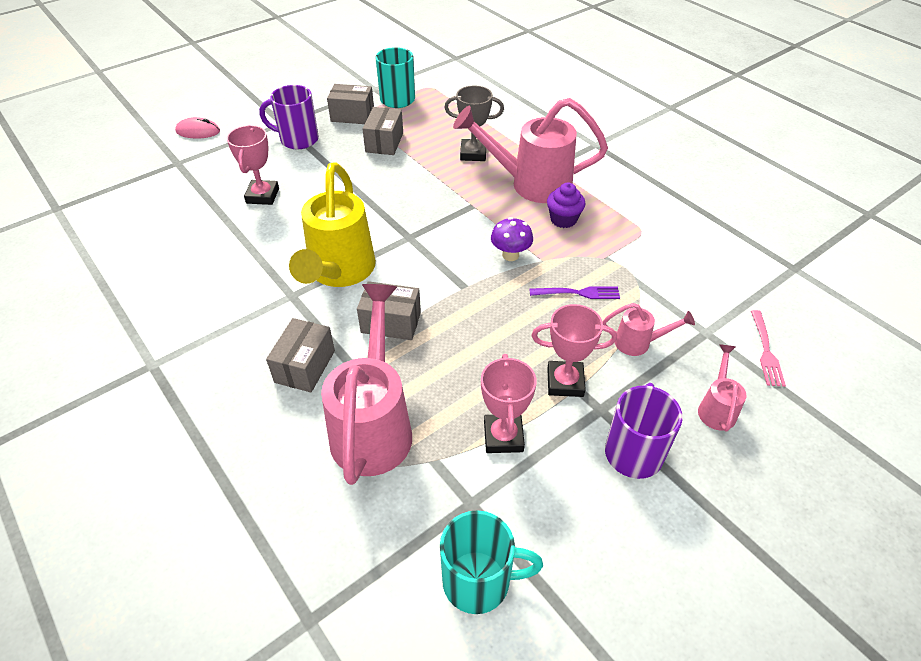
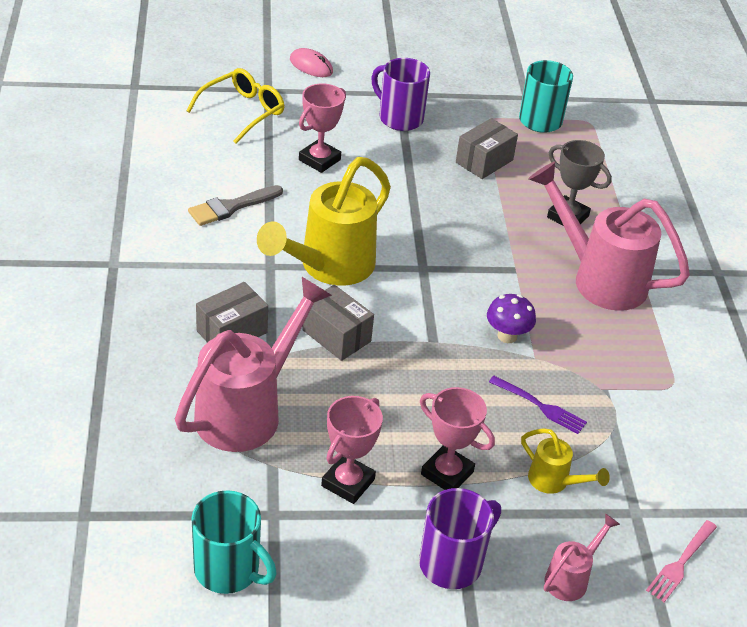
camera: 30 degrees right, 5 degrees down
grey box [327,84,374,124] -> none
purple cupcake [547,183,586,228] -> none
pink watering can [602,303,695,356] -> yellow watering can [521,428,610,494]
none -> yellow glasses [186,68,284,144]
none -> grey brush [188,185,283,226]

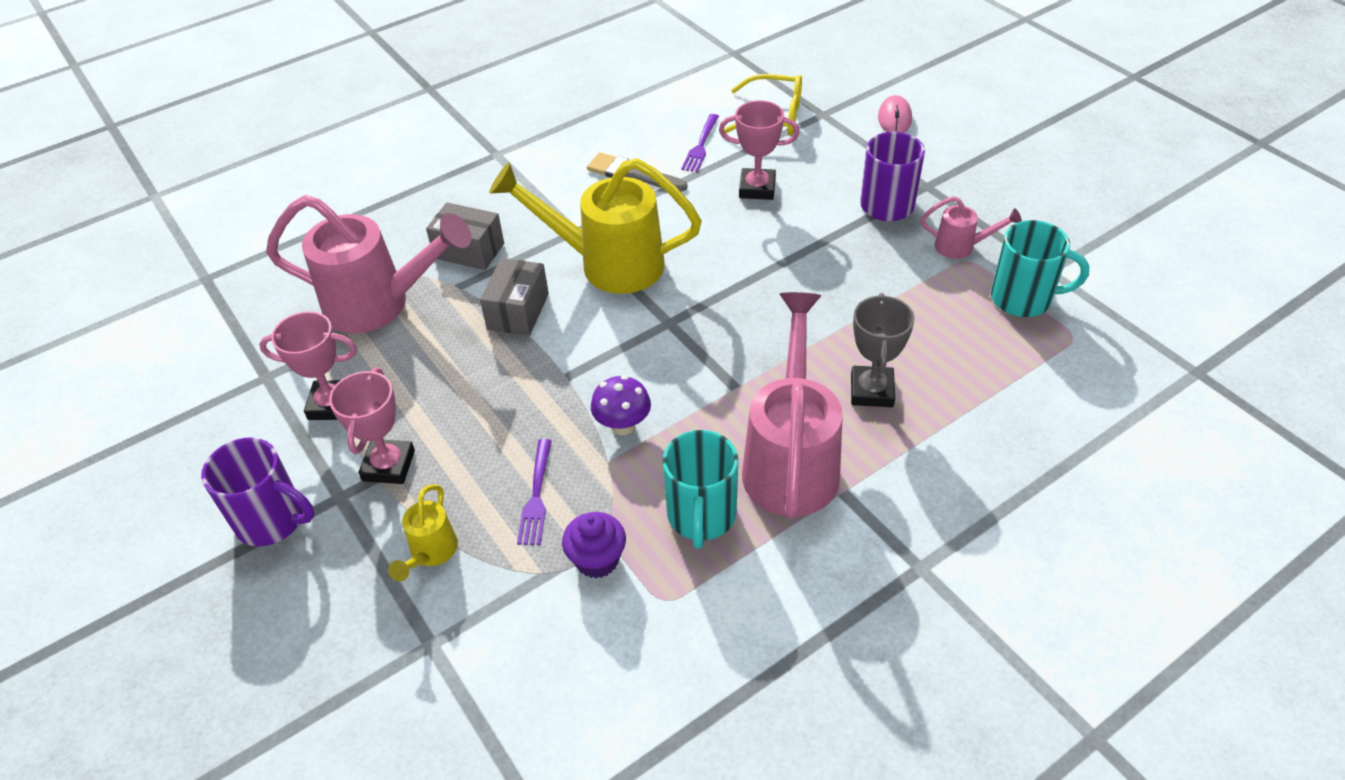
camera: 65 degrees right, 5 degrees up
turquoise mug [191,490,277,594] -> turquoise mug moved to [663,430,738,549]
grey box [456,118,518,179] -> none
pink watering can [544,513,620,601] -> pink watering can moved to [921,196,1022,259]
pink fork [646,520,717,602] -> none
none -> purple cupcake [562,512,626,578]
none -> purple fork [681,114,719,172]

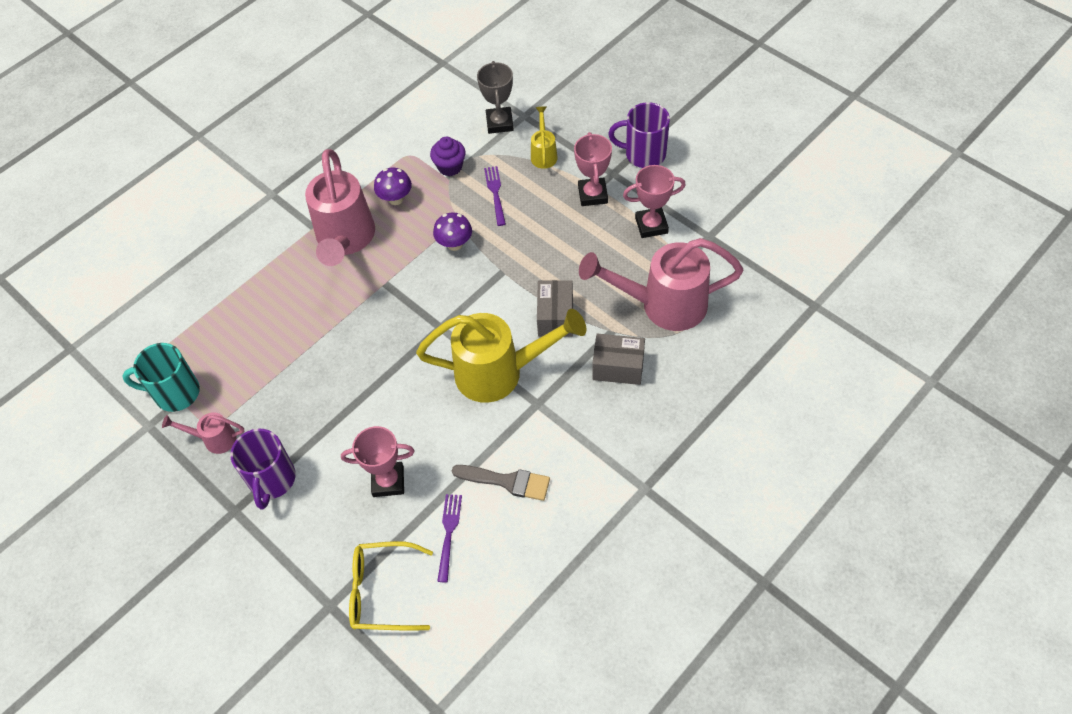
camera: 170 degrees right, 10 degrees up
turquoise mug [663,430,738,549] -> purple mushroom [374,168,412,205]
grey trophy [851,293,915,407] -> grey trophy moved to [477,61,514,134]
pink mouse [878,95,912,133] -> none

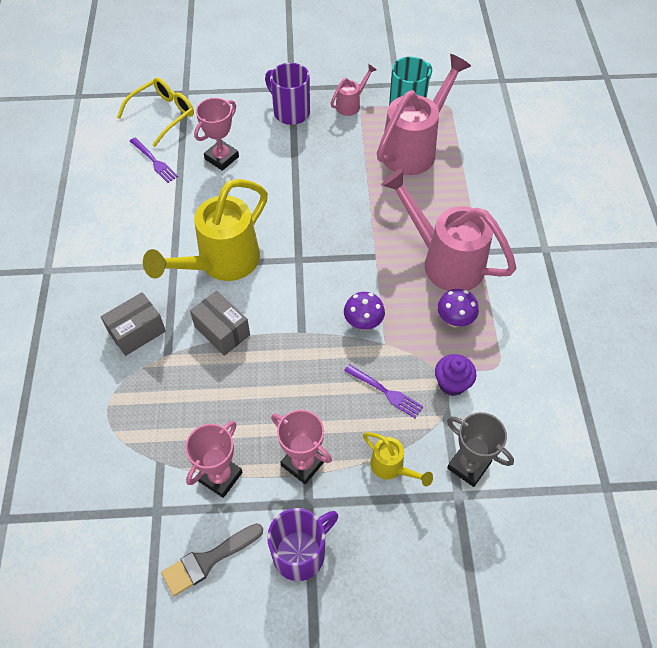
camera: 130 degrees right, 0 degrees up
grey brush [452,465,550,501] -> grey brush moved to [161,523,263,596]
pink watering can [579,238,744,331] -> pink watering can moved to [377,54,471,175]

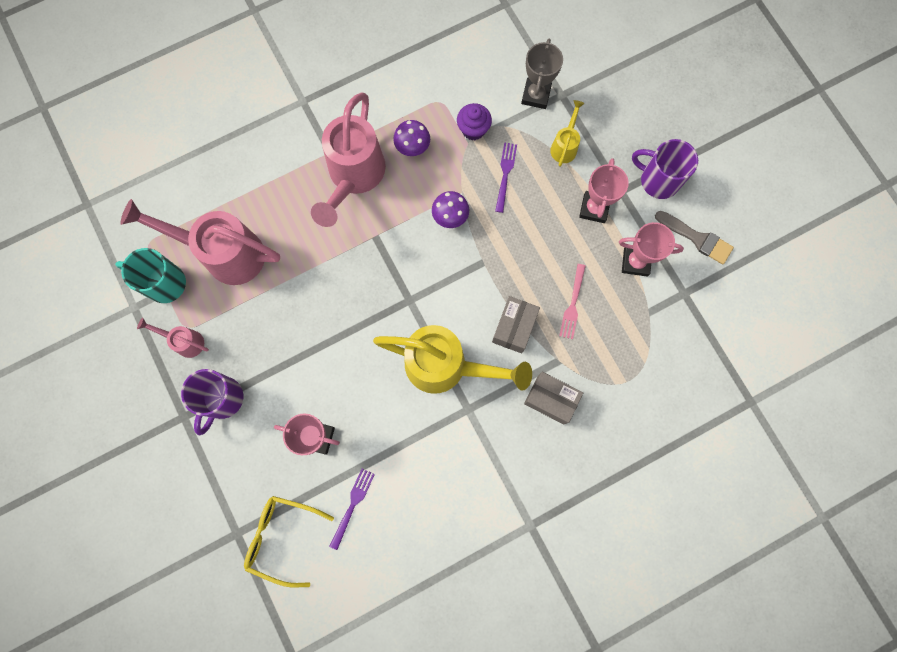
camera: 115 degrees left, 20 degrees up
none -> pink fork [559,264,586,339]

